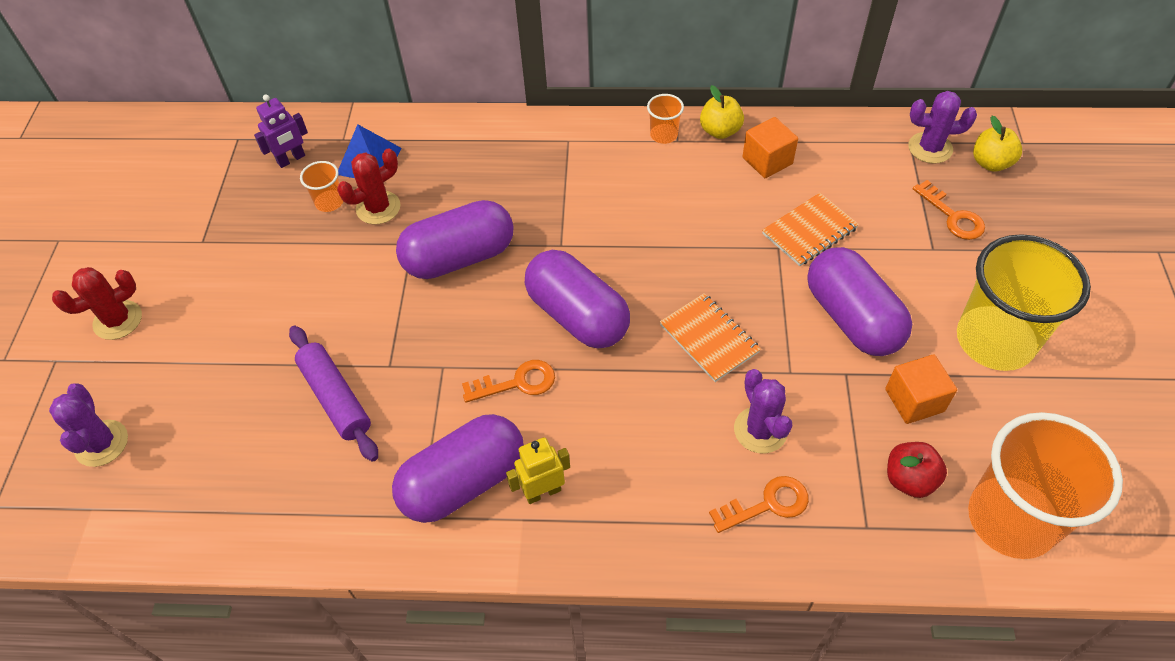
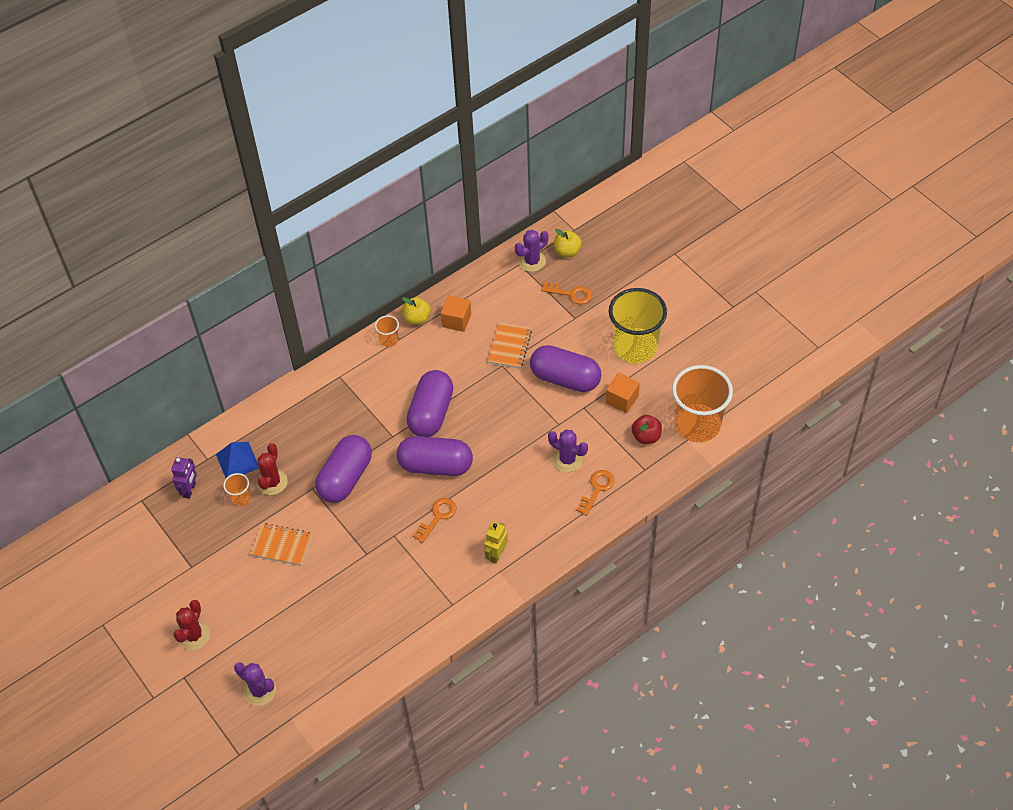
camera: 40 degrees left, 0 degrees up
purple rolling pin [289,326,378,462] -> none
purple capsule [392,414,524,523] -> purple capsule moved to [406,370,453,437]
orange notebook [660,293,761,382] -> orange notebook moved to [251,523,313,566]

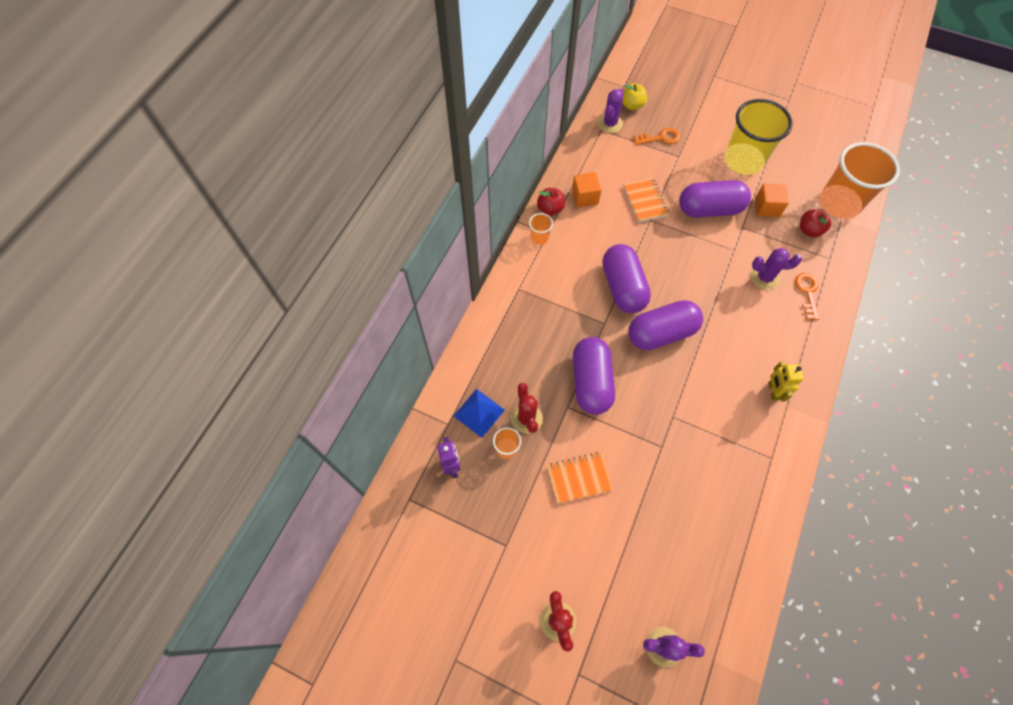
camera: 30 degrees left, 10 degrees up
yellow apple [402,297,431,325] -> red apple [537,188,565,216]
orange key [413,498,457,543] -> none

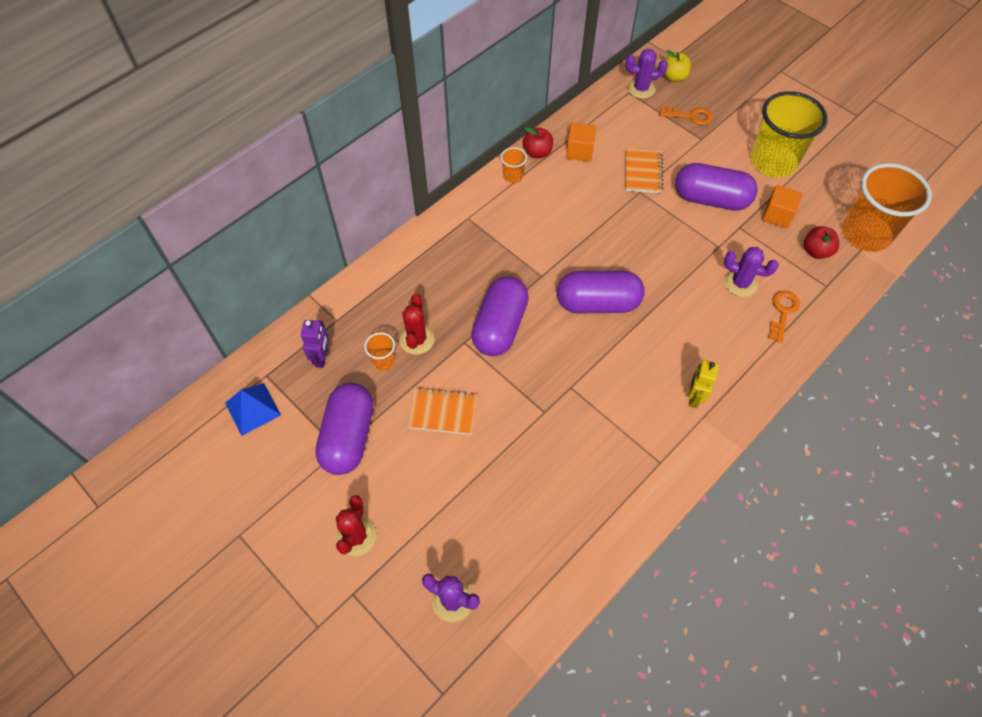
camera: 20 degrees right, 5 degrees down
blue pyramid [454,389,505,438] -> blue pyramid moved to [225,383,281,436]
purple cactus [598,89,624,133] -> purple cactus turned 45 degrees clockwise [625,49,668,99]
purple capsule [602,244,651,313] -> purple capsule moved to [315,383,373,475]

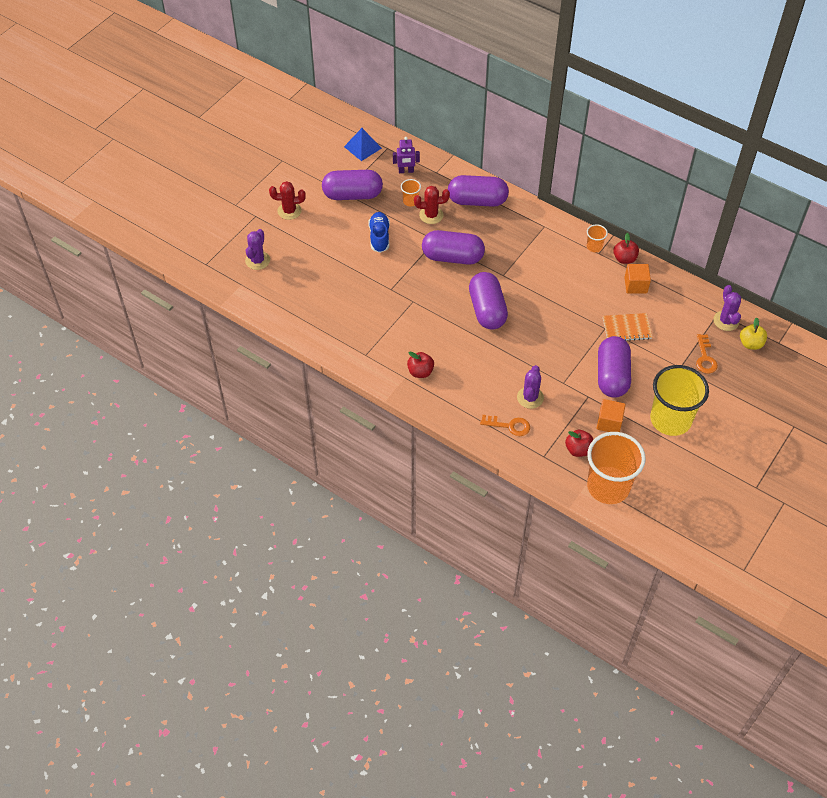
camera: 80 degrees right, 5 degrees down
orange notebook [408,387,477,435] -> blue shoe [369,212,390,253]
yellow robot [688,360,719,408] -> red apple [407,352,434,378]
none -> purple capsule [448,175,509,207]

